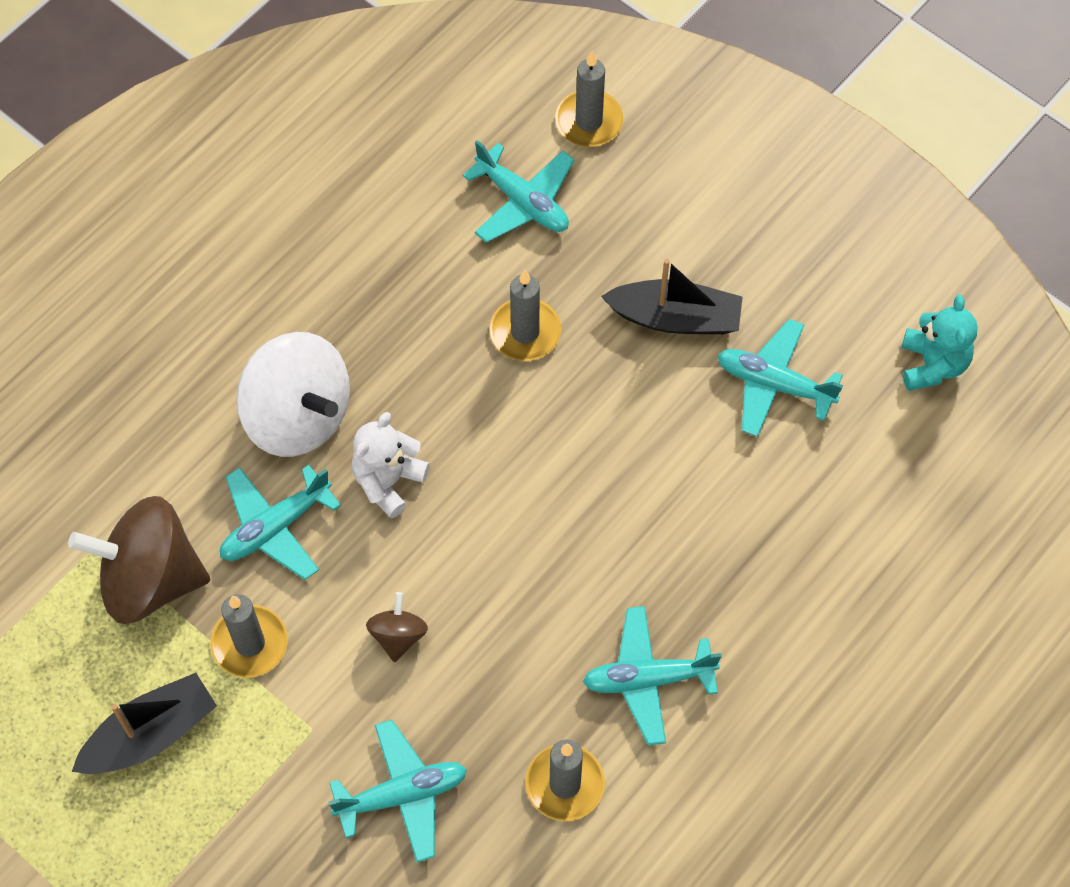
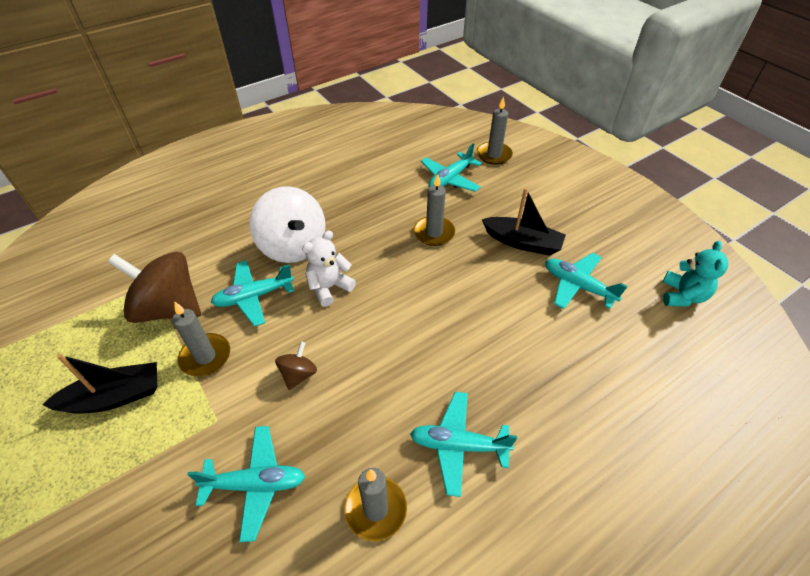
camera: 15 degrees right, 15 degrees down
turquoise plane [463,140,574,243] -> turquoise plane turned 75 degrees clockwise [421,144,481,192]

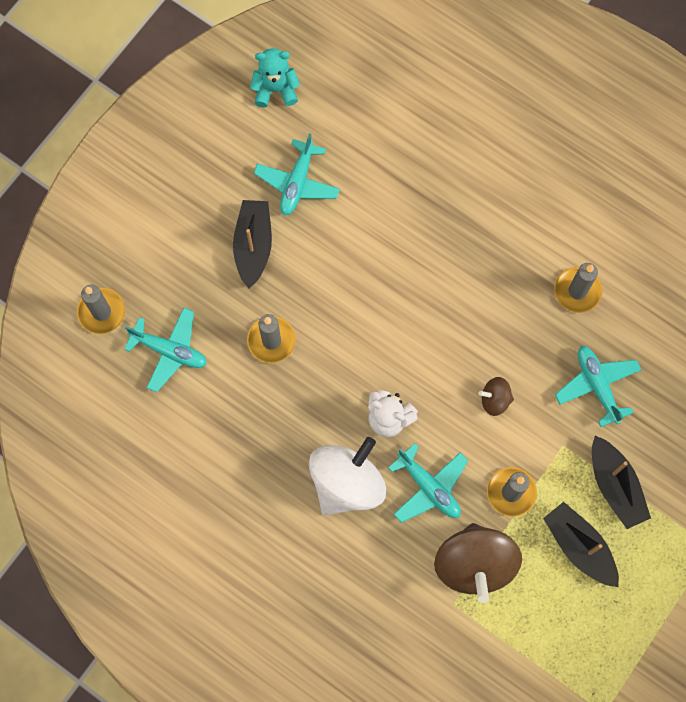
camera: 110 degrees left, 25 degrees up
turquoise plane [410,392,517,497] -> none
none -> black boat [592,436,651,529]

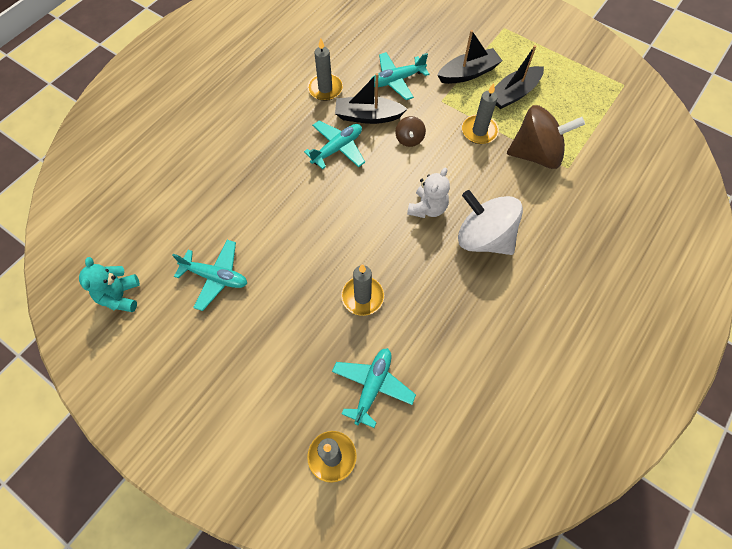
camera: 90 degrees left, 10 degrees down
black boat [233,200,272,289] -> black boat moved to [335,73,407,124]
turquoise plane [388,443,468,523] -> turquoise plane moved to [304,121,365,170]

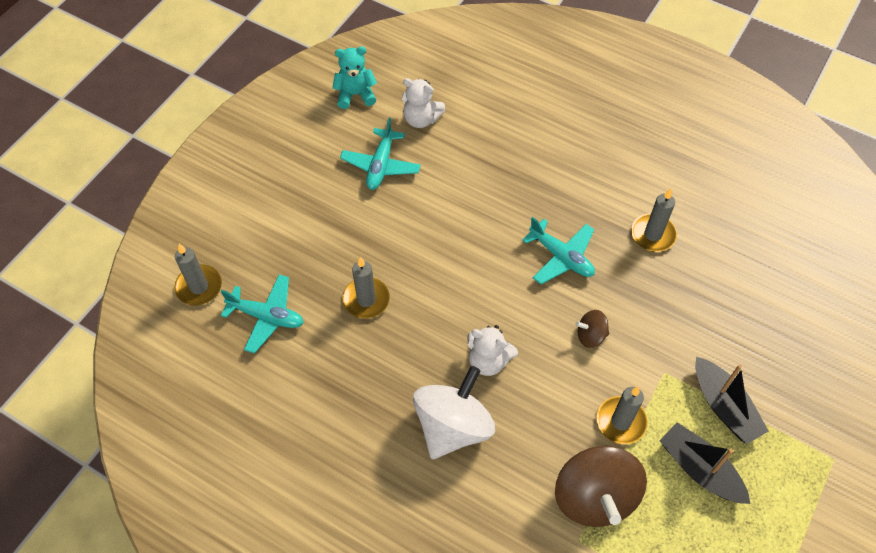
camera: 85 degrees right, 5 degrees down
black boat [335,73,407,124] -> none
turquoise plane [370,52,430,100] -> none
none -> white teddy bear [402,78,445,128]

